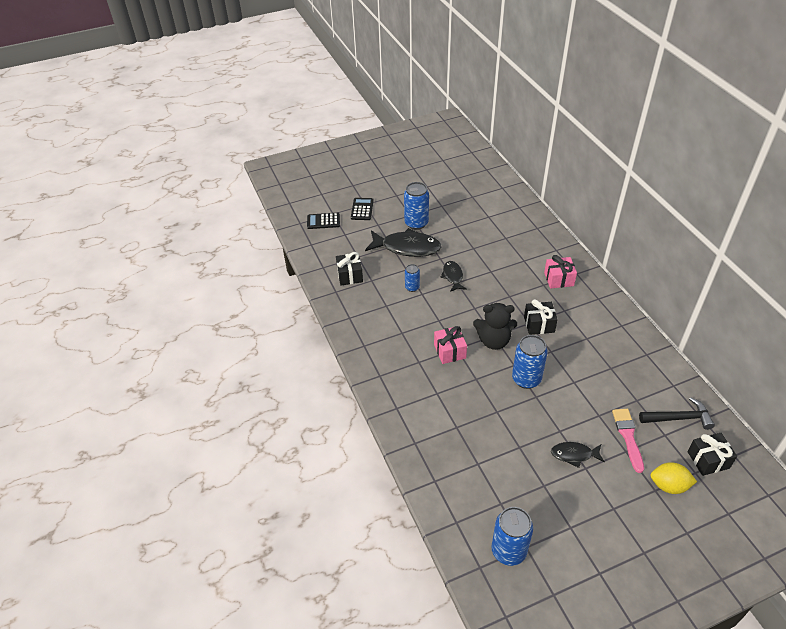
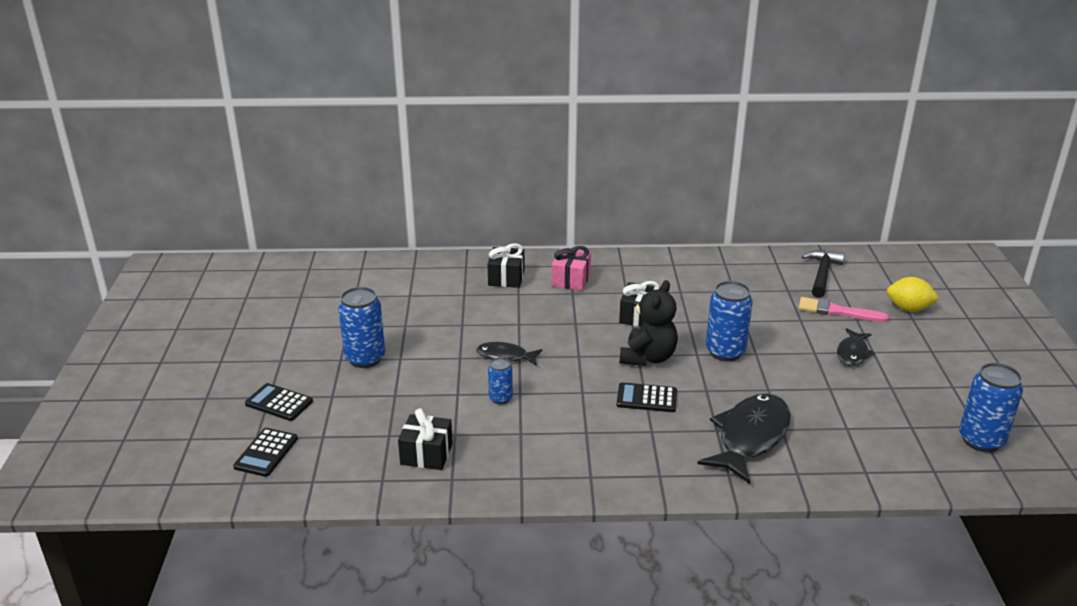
camera: 70 degrees left, 15 degrees down
black fish [365,228,441,257] -> black fish moved to [697,394,791,484]
pink gift [434,326,467,364] -> black calculator [617,382,677,412]
yellow lemon [651,462,697,494] -> yellow lemon turned 75 degrees clockwise [887,277,939,312]
black gift [687,433,737,476] -> black gift moved to [487,243,524,288]

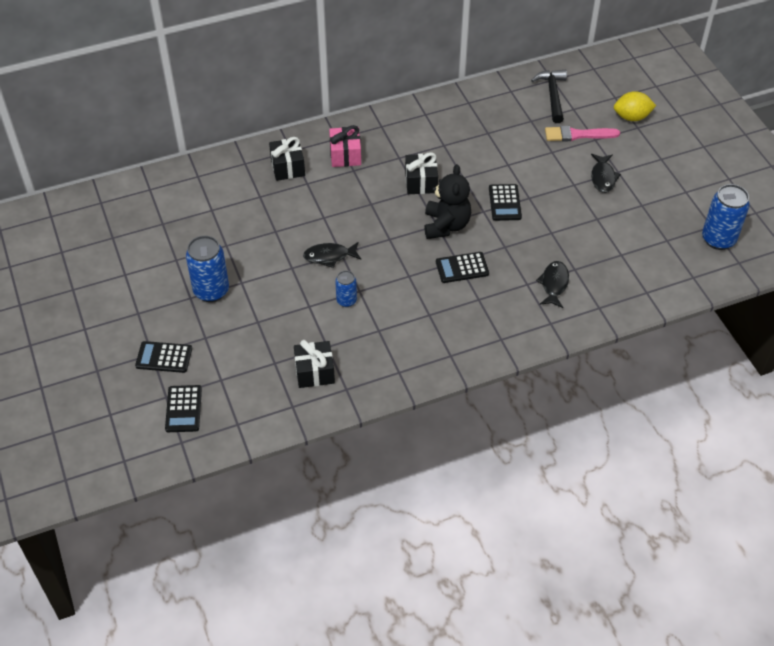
camera: 20 degrees left, 20 degrees up
black fish [697,394,791,484] -> black fish [536,261,569,308], size x0.54
blue can [706,281,753,361] -> black calculator [489,184,522,221]

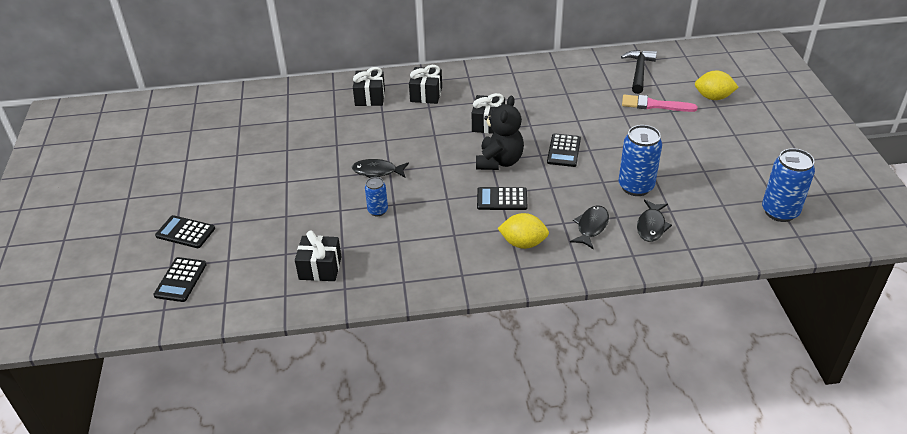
camera: 15 degrees right, 10 degrees down
blue can [186,236,229,302] -> blue can moved to [618,125,662,196]
pink gift [329,125,361,167] -> black gift [409,65,442,104]
black fish [591,154,621,193] -> black fish moved to [637,200,672,242]
none -> yellow lemon [498,213,549,249]

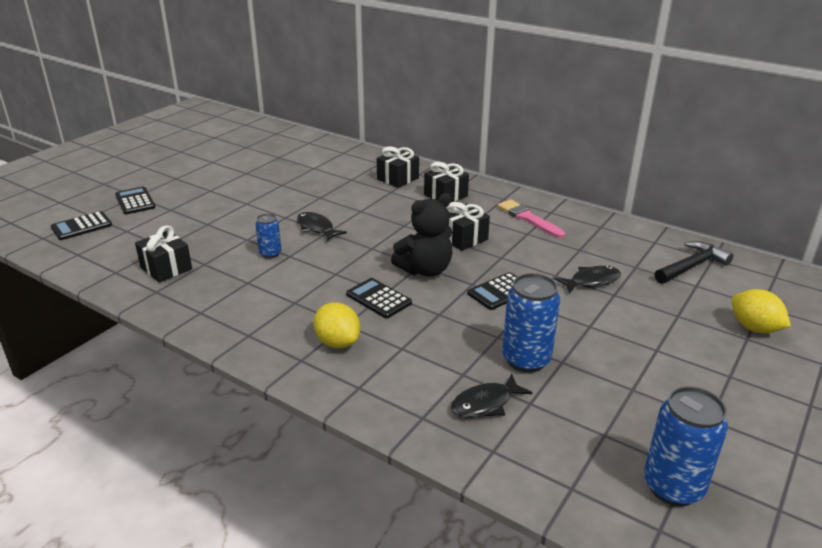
camera: 40 degrees right, 10 degrees down
black fish [570,205,609,250] -> black fish moved to [554,266,621,293]
pink brush [622,95,698,112] -> pink brush moved to [498,199,565,238]

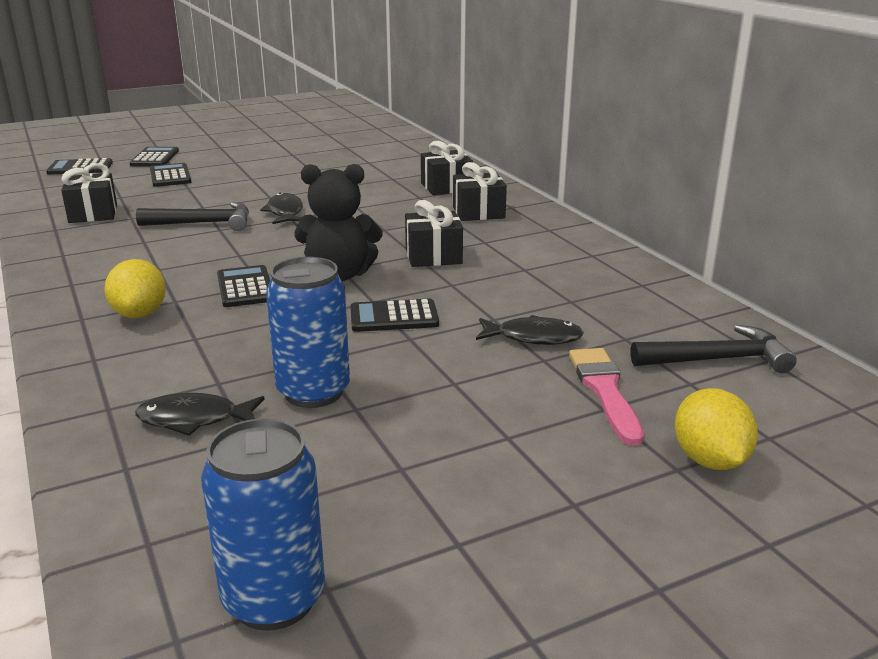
camera: 30 degrees right, 5 degrees down
blue can [256,214,281,259] -> black hammer [136,202,249,231]
pink brush [498,199,565,238] -> pink brush moved to [569,348,644,446]
none -> black calculator [150,163,191,187]

